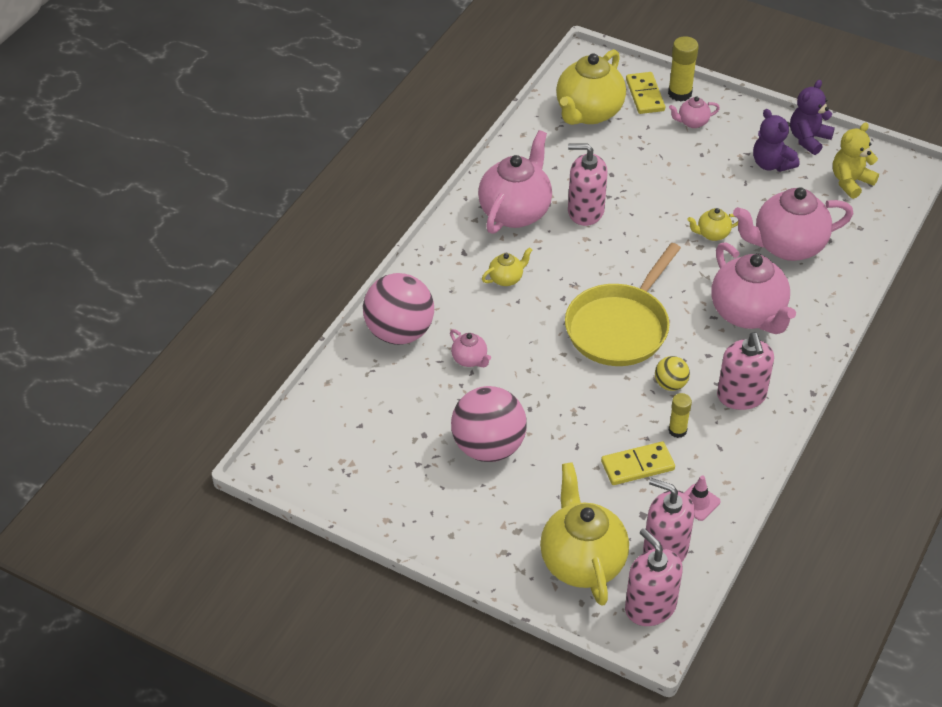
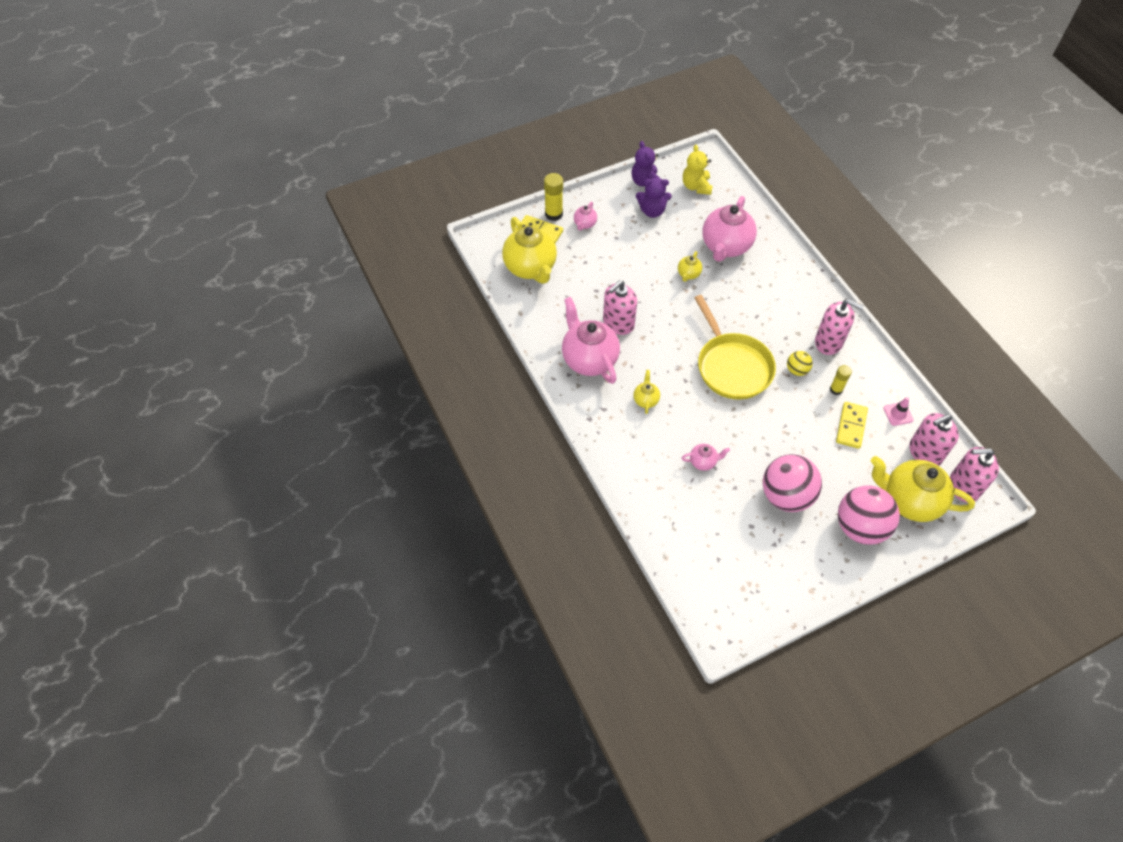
camera: 55 degrees left, 10 degrees up
pink ball [363,273,434,345] -> pink ball moved to [838,485,900,545]
pink teapot [711,242,796,334] -> none

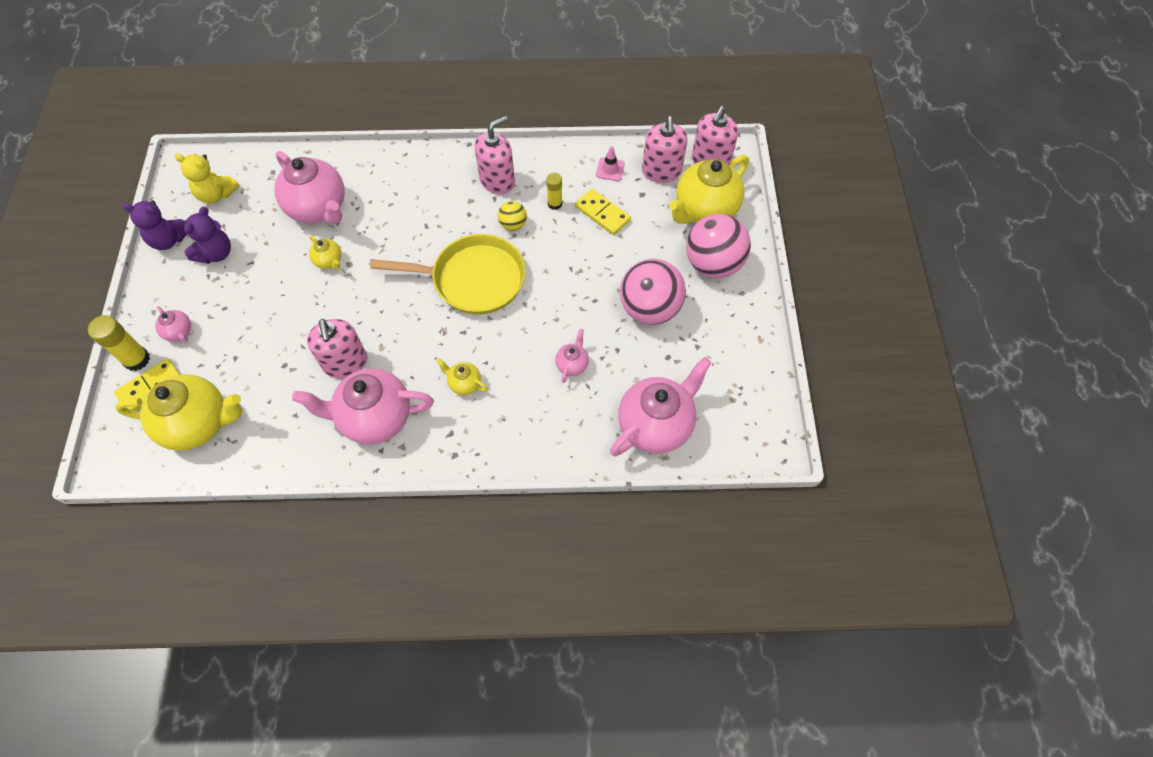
camera: 65 degrees left, 5 degrees up
none -> pink teapot [610,357,712,456]

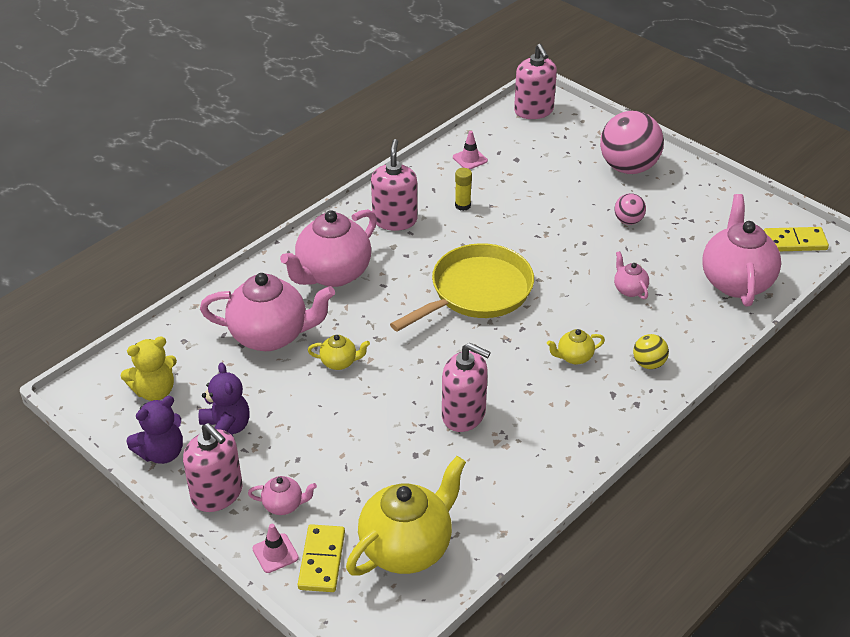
camera: 45 degrees left, 20 degrees down
yellow glue stick [88,315,150,371] -> pink traffic cone [253,524,299,573]
pink teapot [292,368,434,444] -> pink teapot moved to [280,209,377,287]
yellow ball [498,201,527,231] -> yellow ball moved to [633,334,669,369]
yellow domino [575,189,631,235] -> yellow domino moved to [764,227,829,251]
pink ball [620,259,686,325] -> pink ball [615,193,646,225], size x0.48
pink soap dispenser [642,116,687,183] -> pink soap dispenser moved to [183,423,242,512]
yellow teapot [669,155,749,224] -> none

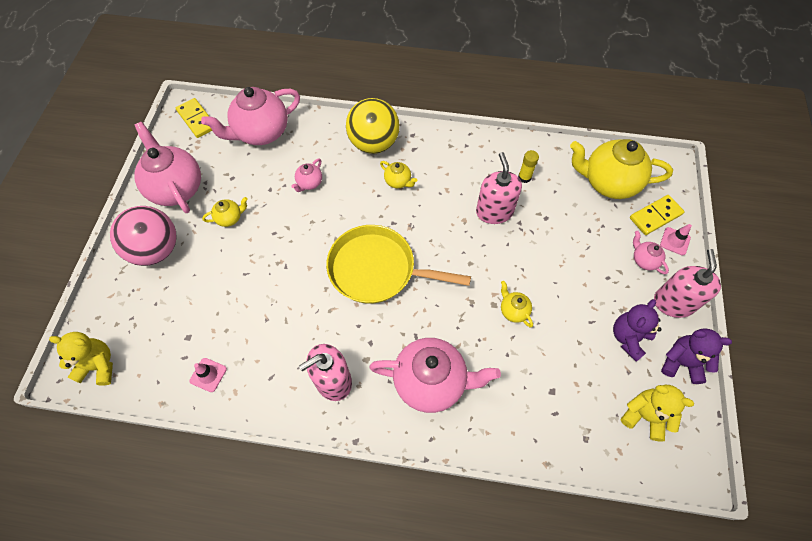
camera: 125 degrees left, 20 degrees up
pink teapot [200,273,335,351] -> pink teapot moved to [134,122,201,213]
yellow glue stick [455,168,472,211] -> yellow glue stick moved to [518,150,539,183]
pink soap dispenser [514,44,557,119] -> yellow teddy bear [49,332,113,386]
pink ball [615,193,646,225] -> yellow teapot [202,197,248,227]
yellow ball [633,334,669,369] -> yellow ball [346,98,400,154], size x2.10

